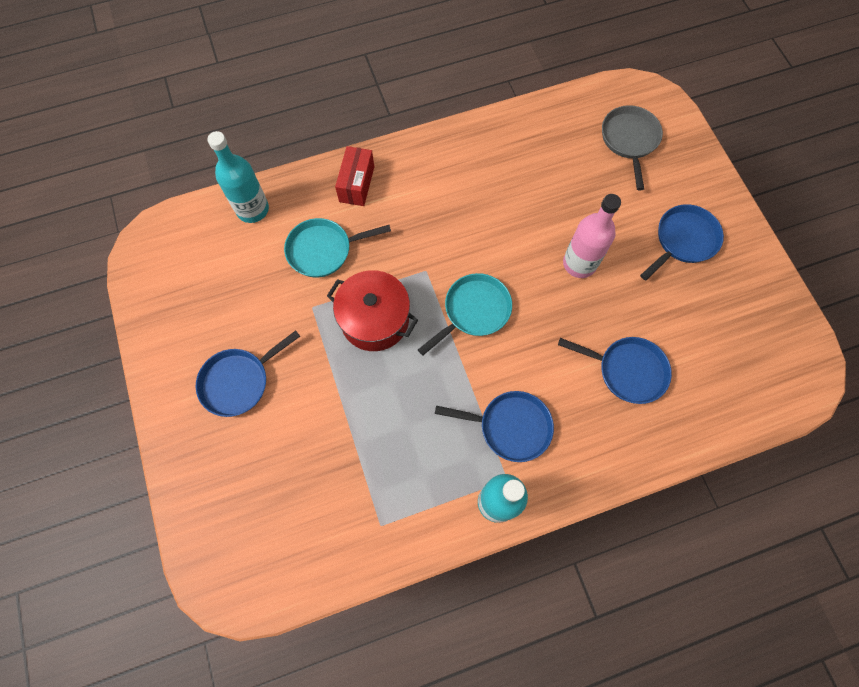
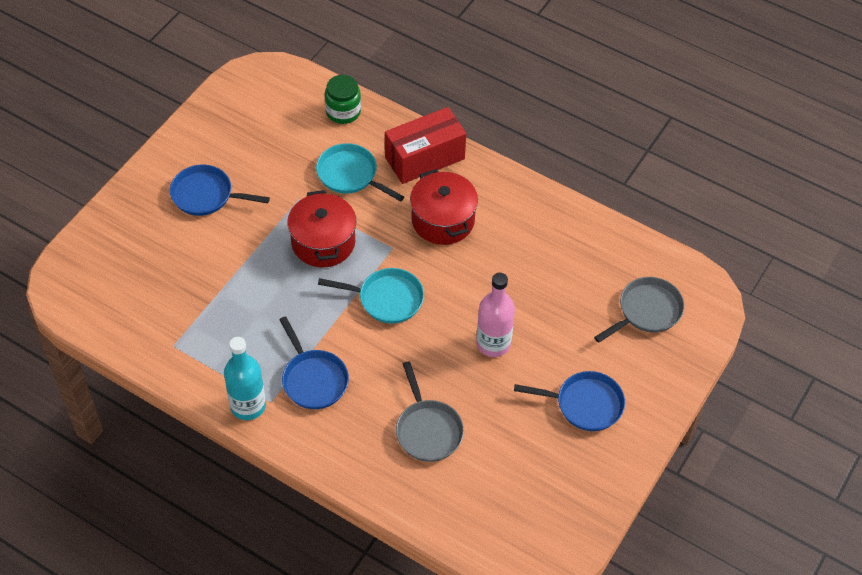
camera: 50 degrees right, 15 degrees down
turquoise bottle [207,131,269,223] -> green jar [325,75,361,124]
red box [335,146,374,206] -> red box [385,107,466,184], size x1.55
blue pan [558,337,672,404] -> grey pan [396,361,464,462]
none -> red pot [410,169,478,245]

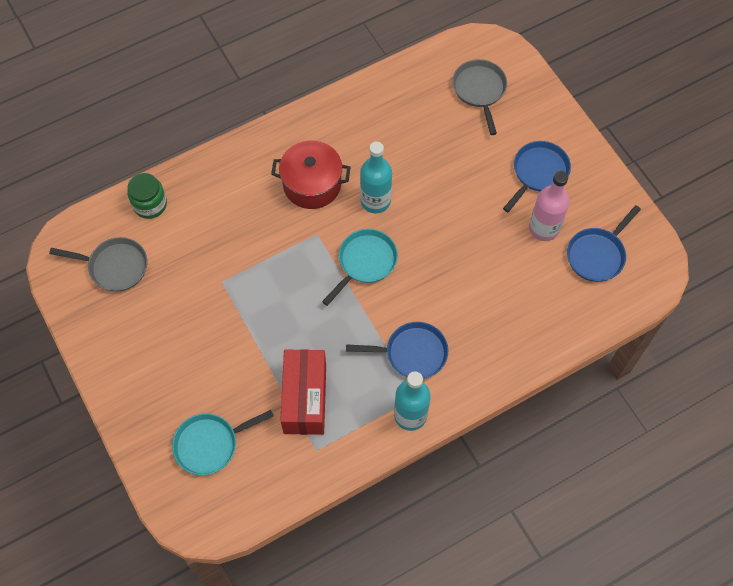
camera: 60 degrees left, 10 degrees up
blue pan [170,165,270,216] -> blue pan moved to [567,205,641,282]
red pot [287,190,356,267] -> none
turquoise pan [316,143,404,202] -> turquoise pan moved to [172,410,274,475]
red box [385,107,466,184] -> red box moved to [280,349,326,435]
grey pan [396,361,464,462] -> grey pan moved to [49,237,147,292]
pink bottle [476,273,515,357] -> pink bottle moved to [529,171,569,241]
none -> turquoise bottle [360,141,392,213]

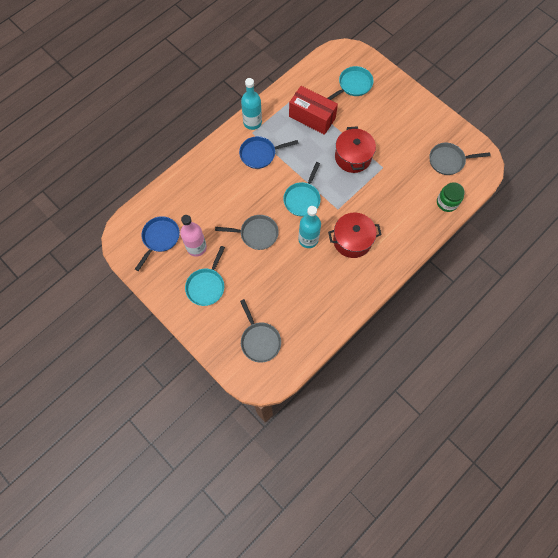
camera: 165 degrees right, 5 degrees up
red box [280,349,326,435] -> red box turned 45 degrees counterclockwise [289,86,338,135]
blue pan [503,141,571,212] -> turquoise pan [185,246,225,306]
none -> grey pan [215,215,279,250]
none -> red pot [335,126,376,173]

